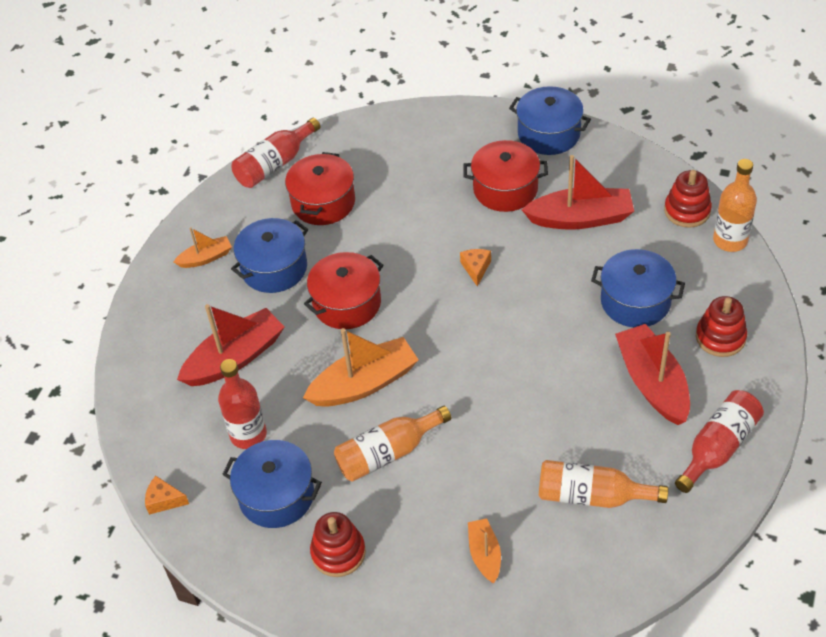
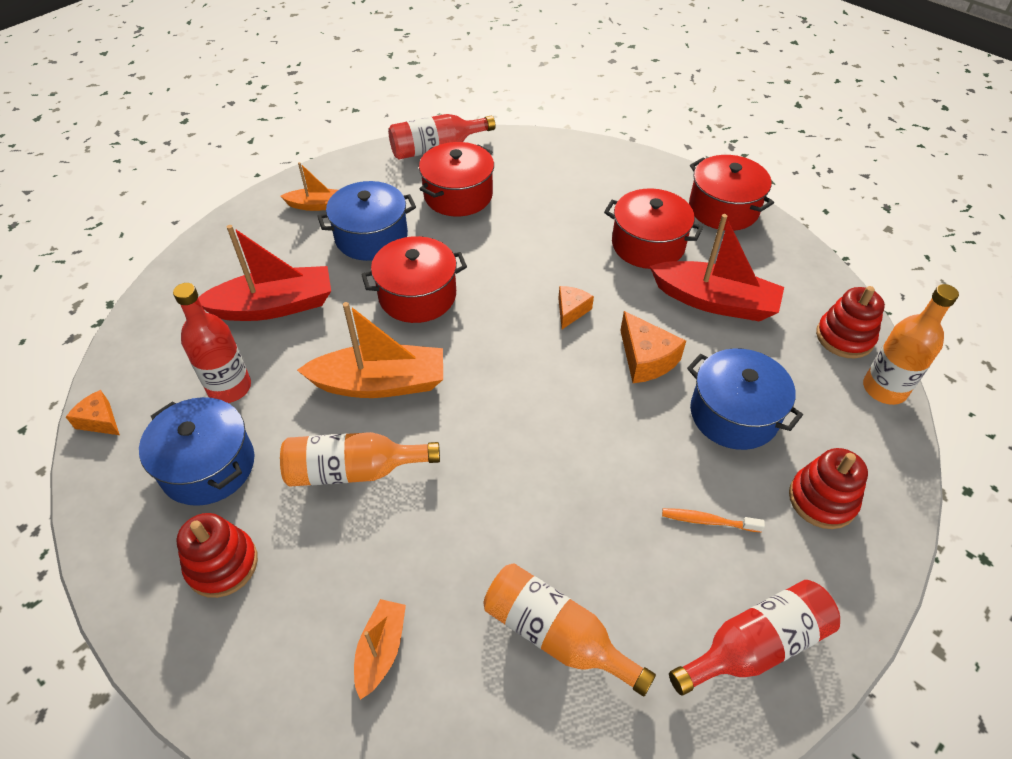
camera: 20 degrees right, 0 degrees up
blue pot [509,86,591,155] -> red pot [689,155,774,231]
red boat [615,324,690,425] -> orange toothbrush [662,508,765,532]
none -> orange cheese [620,311,686,383]

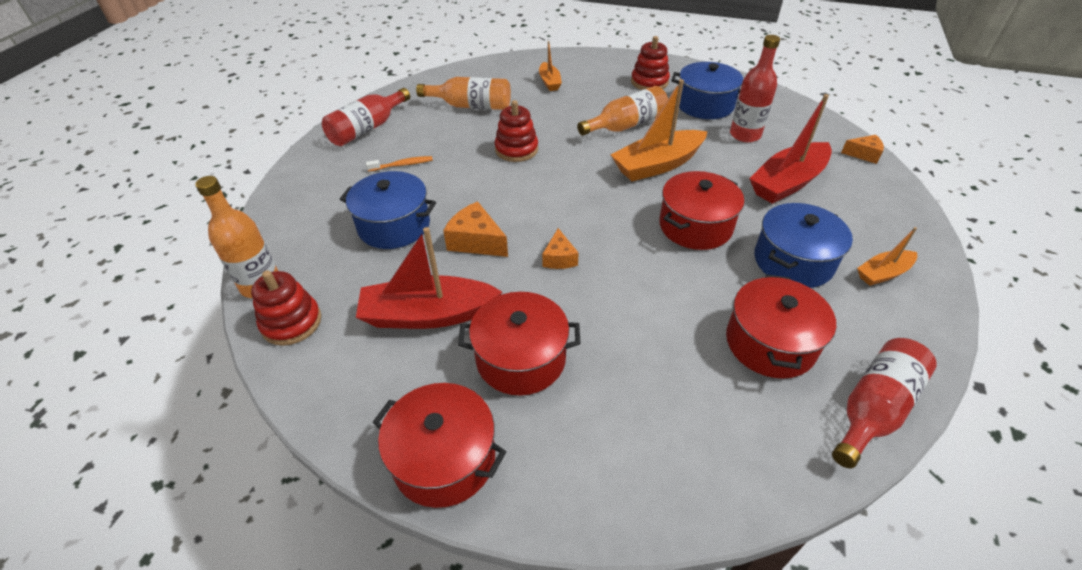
camera: 155 degrees right, 5 degrees down
orange cheese [66,390,120,435] -> orange cheese moved to [841,135,884,164]
red stacking toy [789,448,868,529] -> red stacking toy moved to [495,100,538,162]

